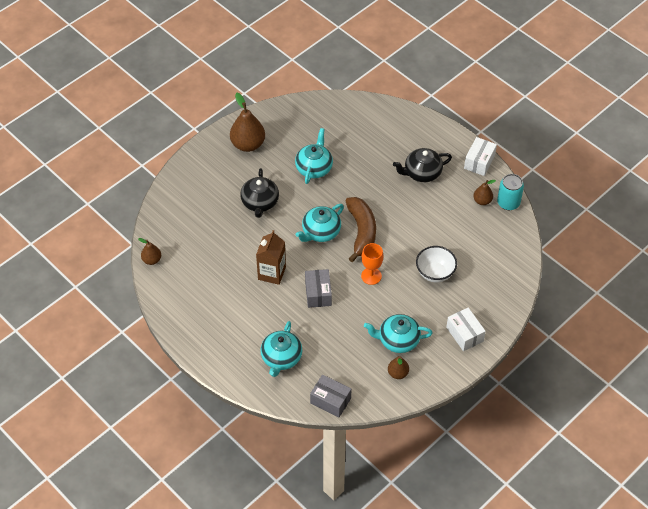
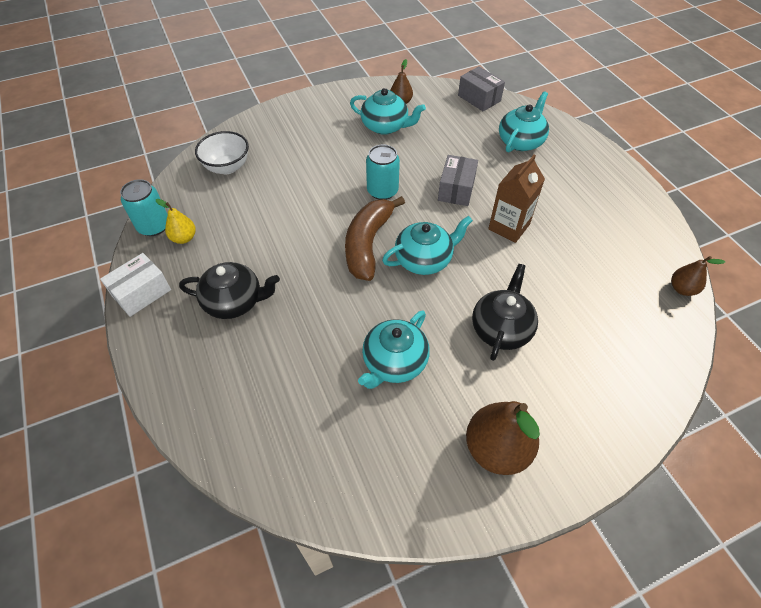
camera: 160 degrees left, 0 degrees up
orange goblet [361,243,383,285] -> turquoise can [366,145,400,200]
white bowl [416,246,457,283] -> white bowl moved to [195,131,249,174]
white box [446,307,486,351] -> none
brown pear [473,180,496,205] -> yellow pear [156,199,196,244]

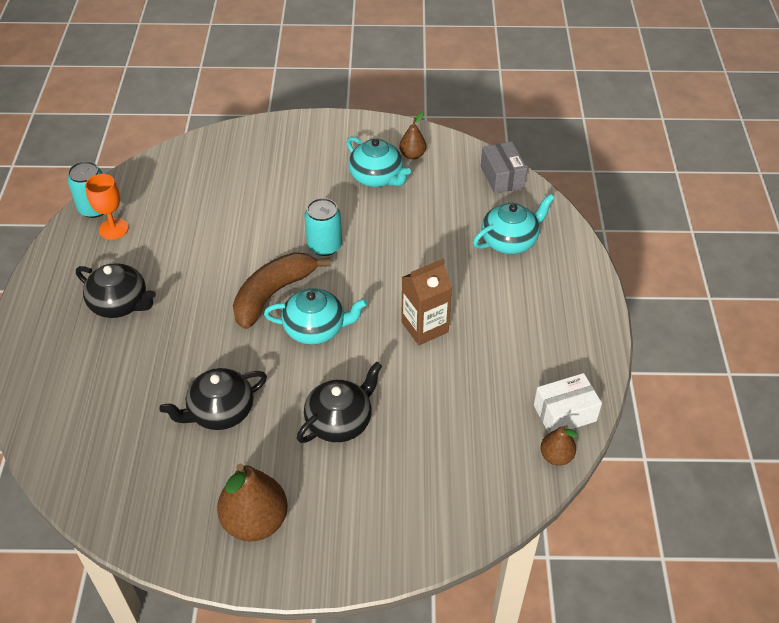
camera: 25 degrees right, 5 degrees down
white box [100,253,171,317] -> white box moved to [534,373,602,433]
yellow pear [156,199,196,244] -> orange goblet [85,174,129,240]
white bowl [195,131,249,174] -> none
turquoise teapot [358,311,430,389] -> black teapot [159,368,267,430]
grey box [438,155,478,206] -> none

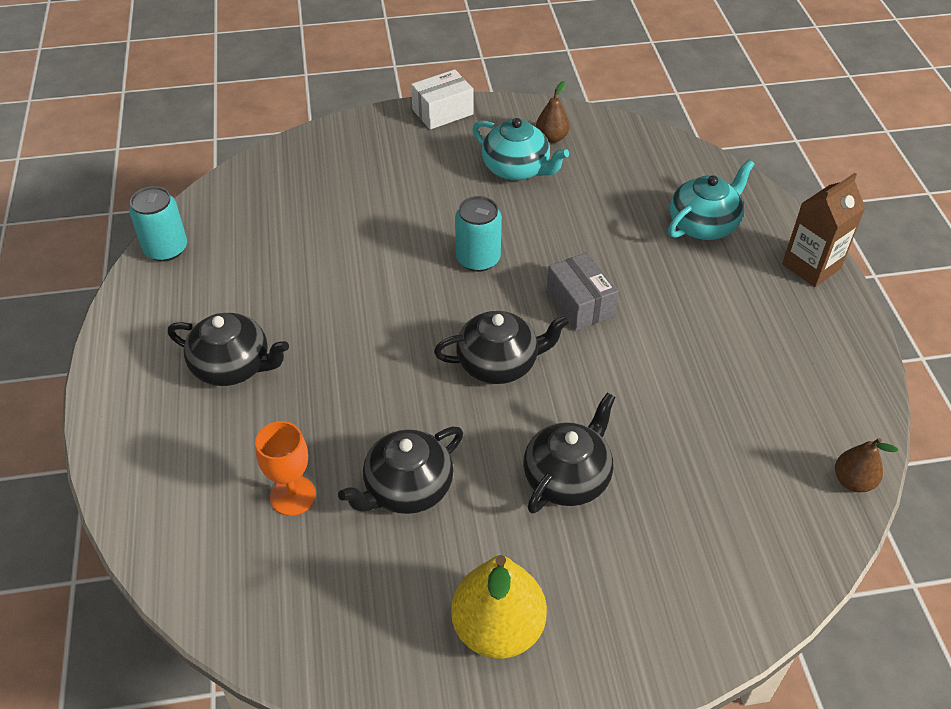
camera: 10 degrees left, 0 degrees up
orange goblet [85,174,129,240] -> orange goblet moved to [255,421,316,516]
brown pear [217,464,288,541] -> yellow pear [451,555,547,659]
brown banana [233,252,331,329] -> none
turquoise teapot [264,288,368,345] -> black teapot [434,311,570,384]
brown carton [401,259,452,345] -> brown carton moved to [782,173,866,287]
grey box [481,141,527,194] -> grey box moved to [547,252,618,331]
white box [534,373,602,433] -> white box moved to [411,69,474,130]

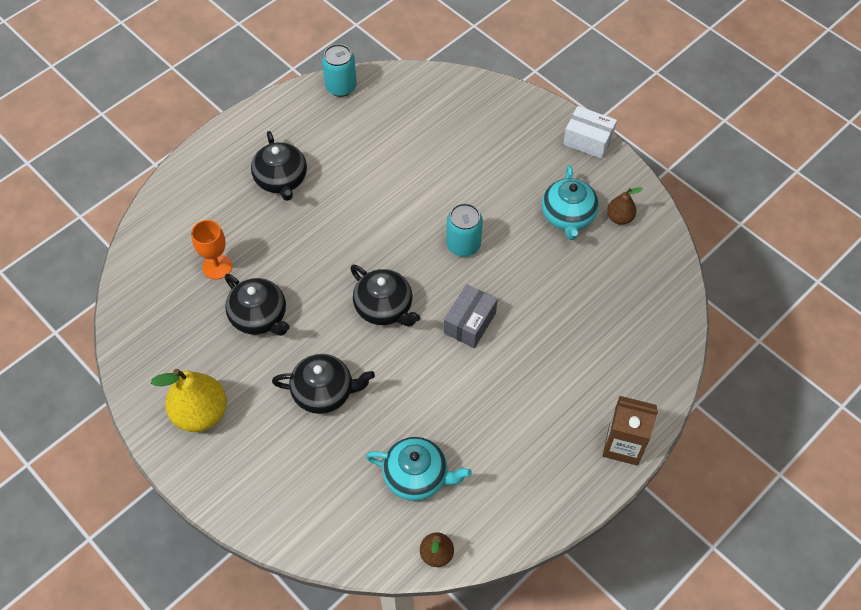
camera: 55 degrees right, 10 degrees up
black teapot [338,427,463,514] -> black teapot turned 150 degrees counterclockwise [225,274,290,336]
turquoise teapot [668,159,754,240] -> turquoise teapot moved to [366,437,472,501]

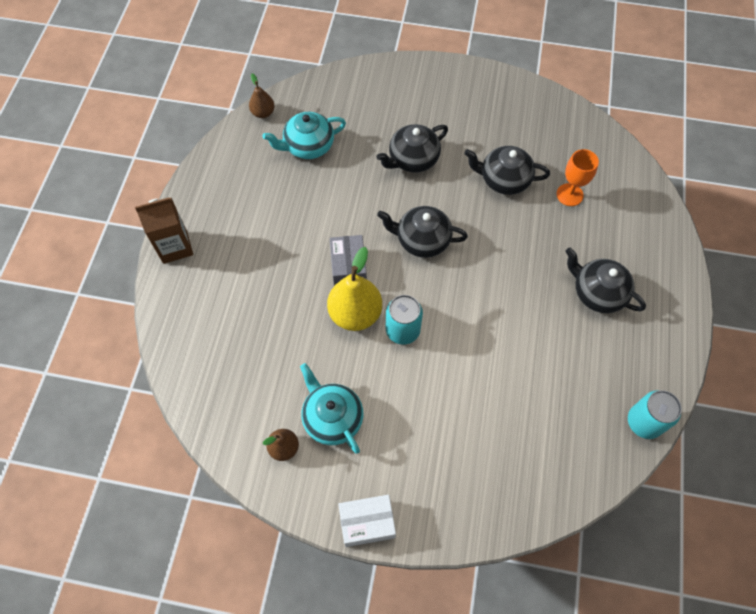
camera: 145 degrees right, 5 degrees up
yellow pear [151,369,227,432] -> yellow pear moved to [327,247,382,331]

